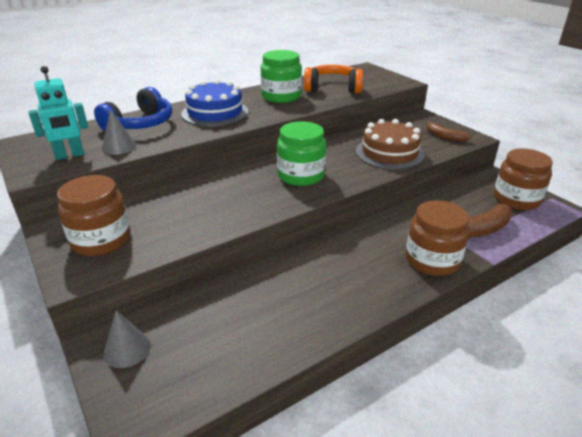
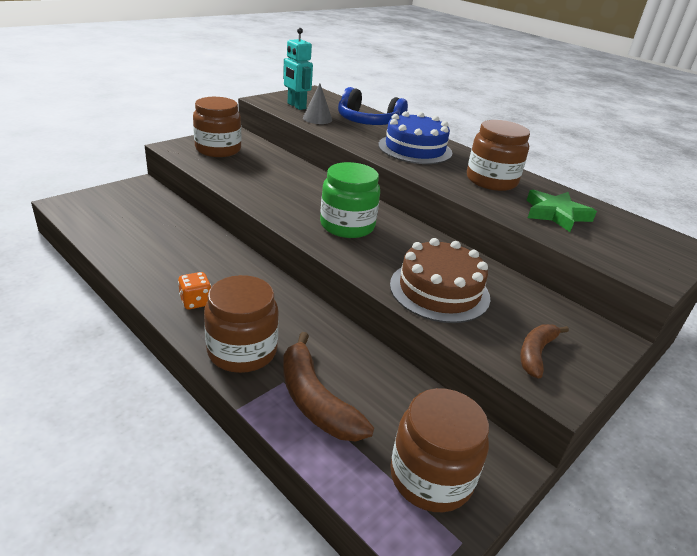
camera: 75 degrees right, 0 degrees up
grey cone [104,311,151,368] -> none
green jar [261,50,302,103] -> brown jar [467,120,530,191]
orange headphones [304,65,363,94] -> green star [527,189,597,232]
none -> orange dice [178,272,211,309]

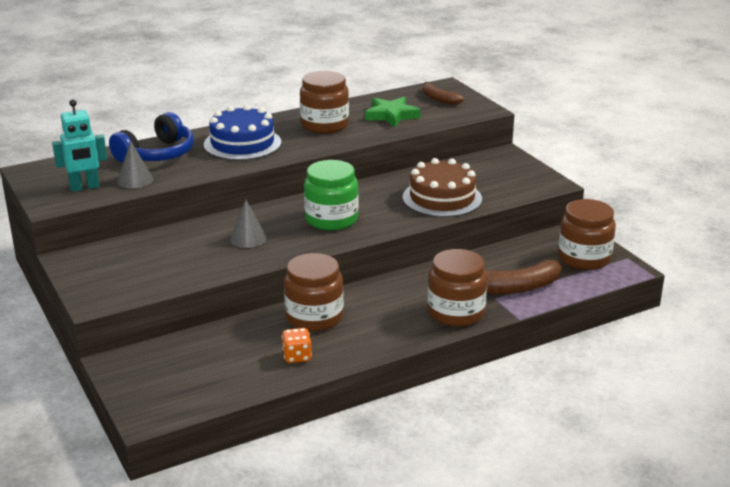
camera: 70 degrees left, 5 degrees down
orange dice [178,272,211,309] -> orange dice moved to [282,328,312,363]
brown jar [193,97,241,157] -> brown jar moved to [284,253,344,331]
brown banana [520,324,569,379] -> brown banana moved to [423,82,464,105]
none -> grey cone [230,200,267,248]

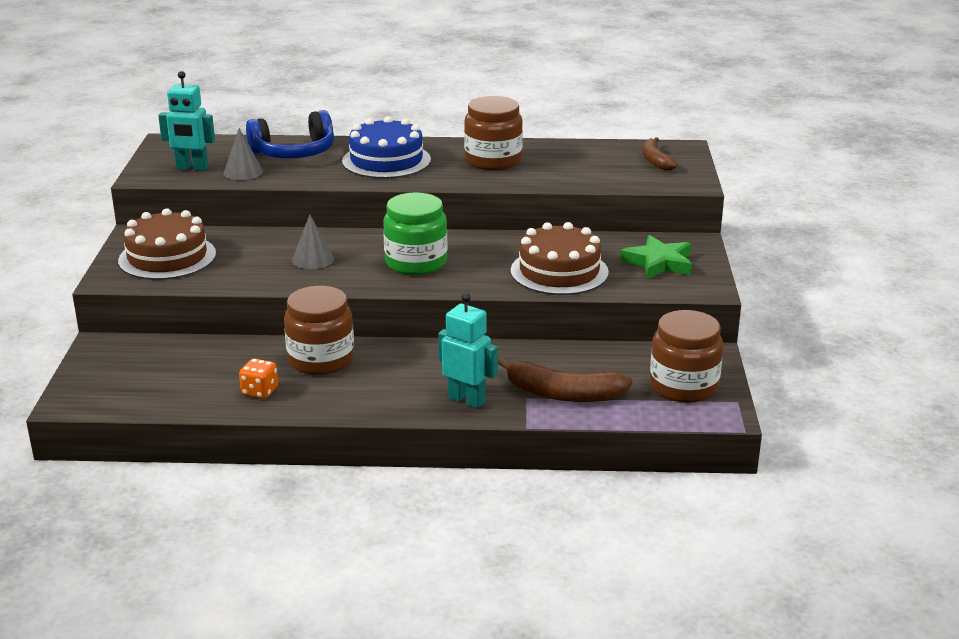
camera: 30 degrees right, 0 degrees up
green star [365,97,421,127] -> green star moved to [621,235,692,279]
brown jar [428,249,487,327] -> turquoise robot [438,293,498,408]
none -> brown cake [118,208,216,280]

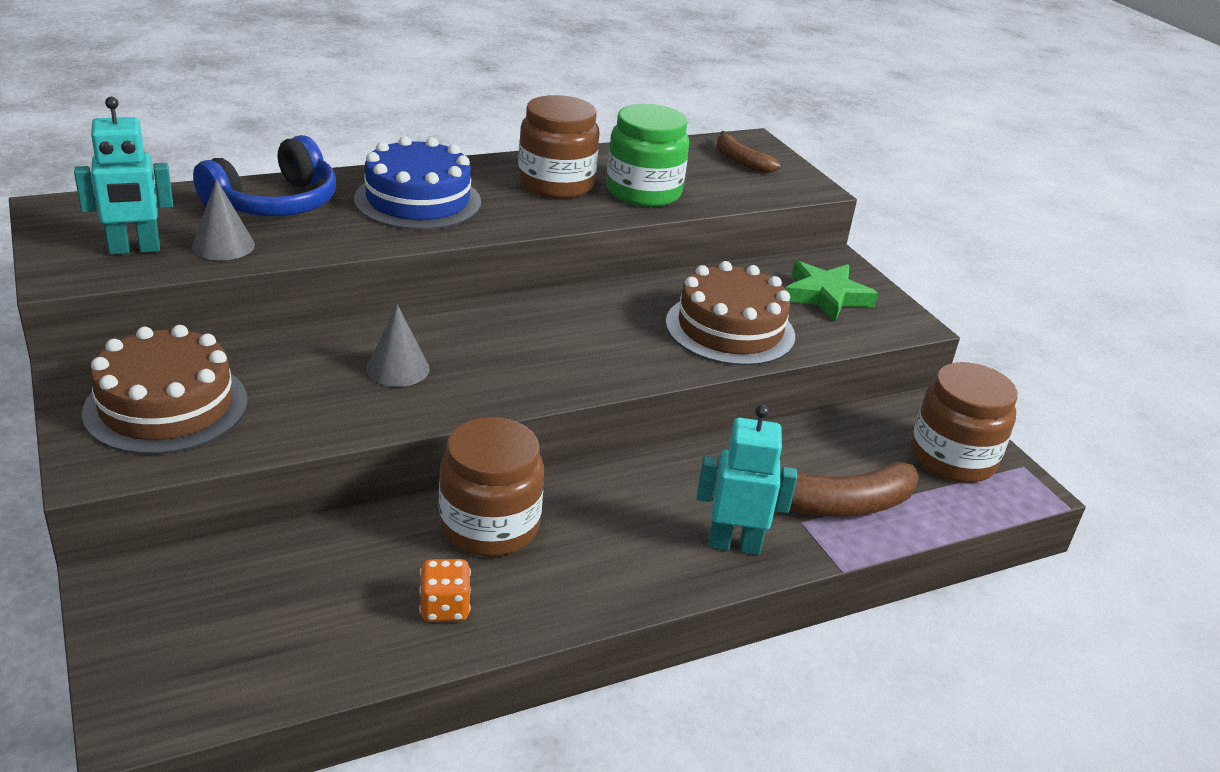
camera: 30 degrees left, 5 degrees up
green jar [383,193,447,275] -> green jar moved to [606,104,689,207]

